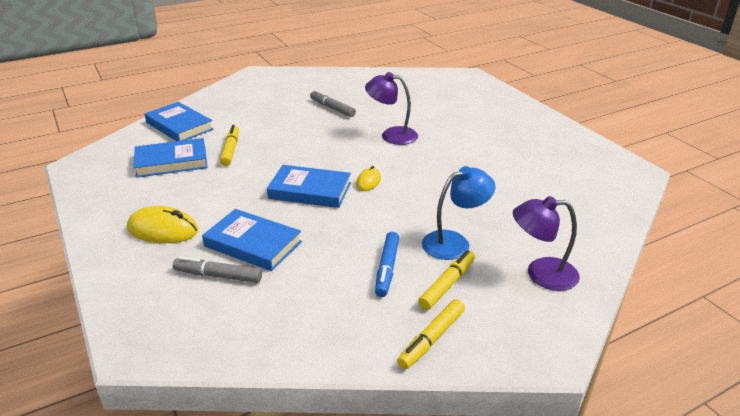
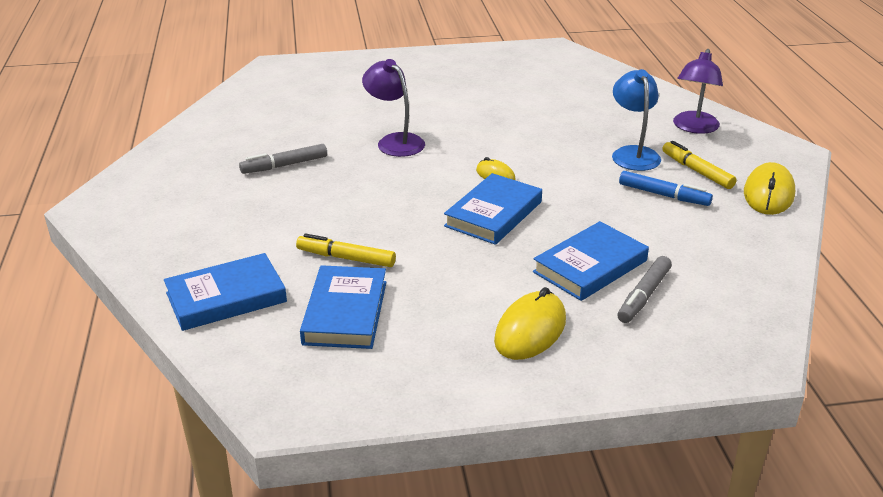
camera: 70 degrees left, 0 degrees up
purple lamp [365,72,418,145] -> purple lamp turned 105 degrees clockwise [362,59,425,157]
yellow marker [397,299,465,369] -> yellow mouse [744,162,795,215]

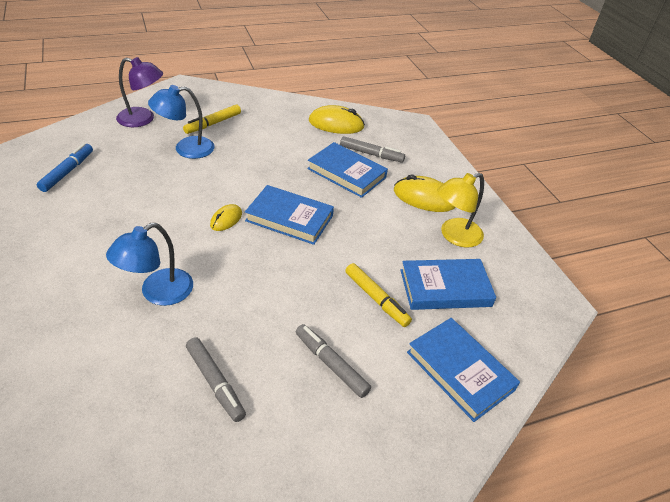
camera: 105 degrees left, 10 degrees up
yellow marker [296,234,396,267] -> yellow marker turned 45 degrees counterclockwise [345,263,412,327]
purple lamp [362,59,425,157] -> blue lamp [106,223,193,306]
blue marker [619,171,713,206] -> blue marker moved to [36,143,93,192]
yellow mouse [744,162,795,215] -> yellow mouse moved to [309,105,365,134]
none -> grey marker [296,324,371,398]
none -> yellow lamp [437,173,484,248]

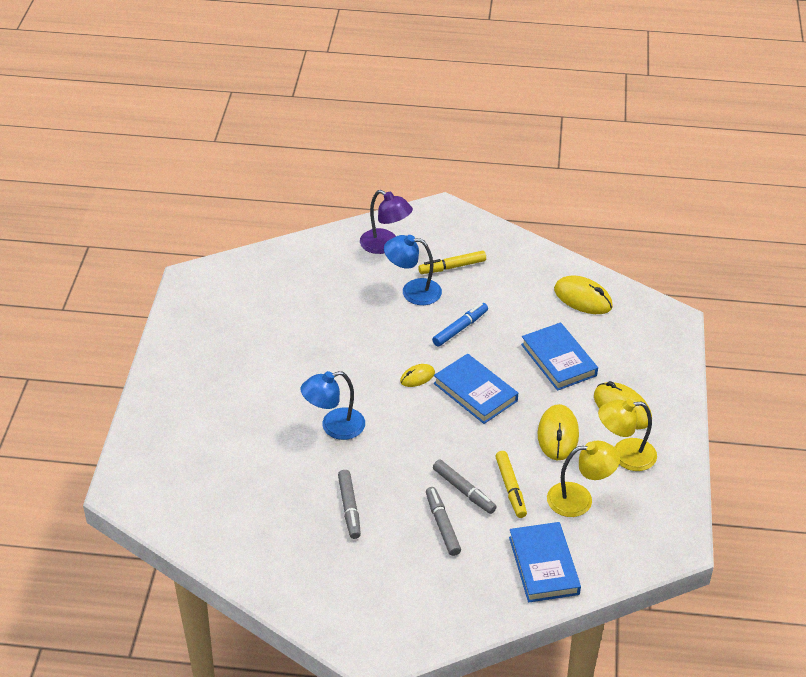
camera: 30 degrees right, 0 degrees up
blue marker [36,143,93,192] -> blue marker moved to [432,303,488,347]
grey marker [340,136,405,163] -> grey marker moved to [433,460,497,514]
blue book [400,259,496,310] -> yellow lamp [547,441,620,517]
none -> yellow mouse [538,404,579,460]

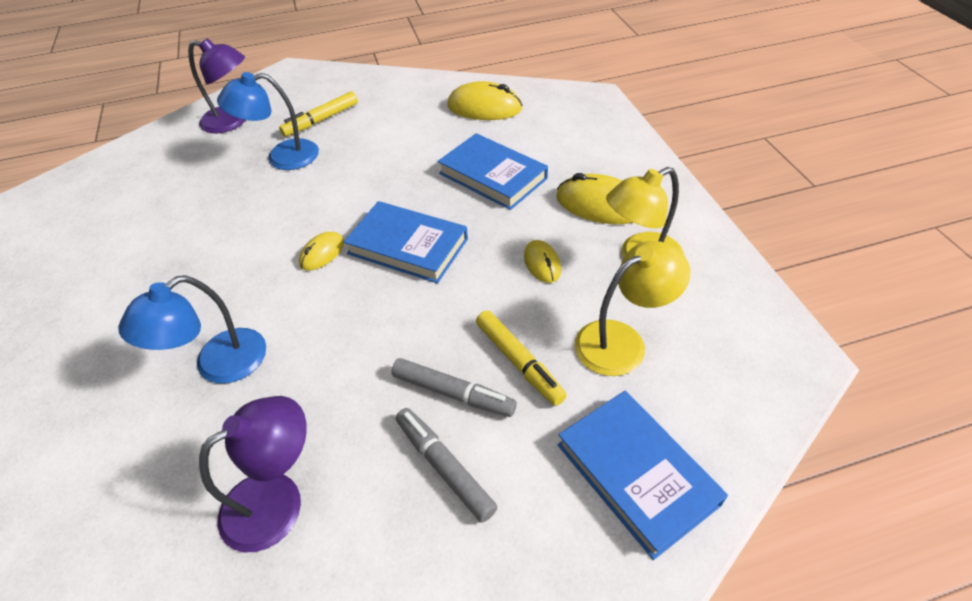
camera: 20 degrees left, 5 degrees up
grey marker [338,470,361,539] -> purple lamp [199,396,307,552]
blue marker [432,303,488,347] -> none
yellow mouse [538,404,579,460] -> yellow mouse [524,240,561,283], size x0.57

